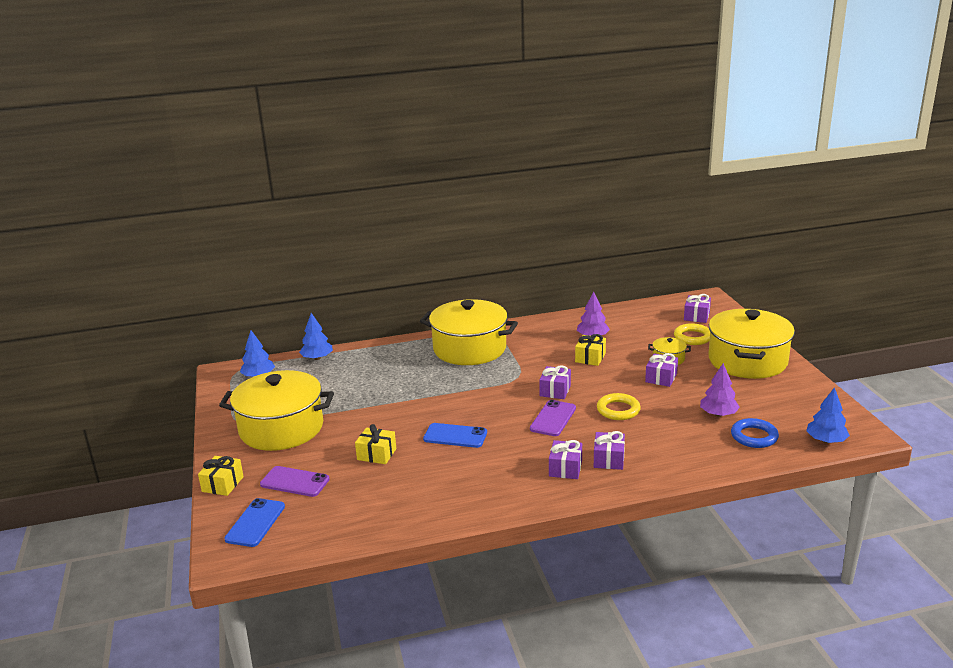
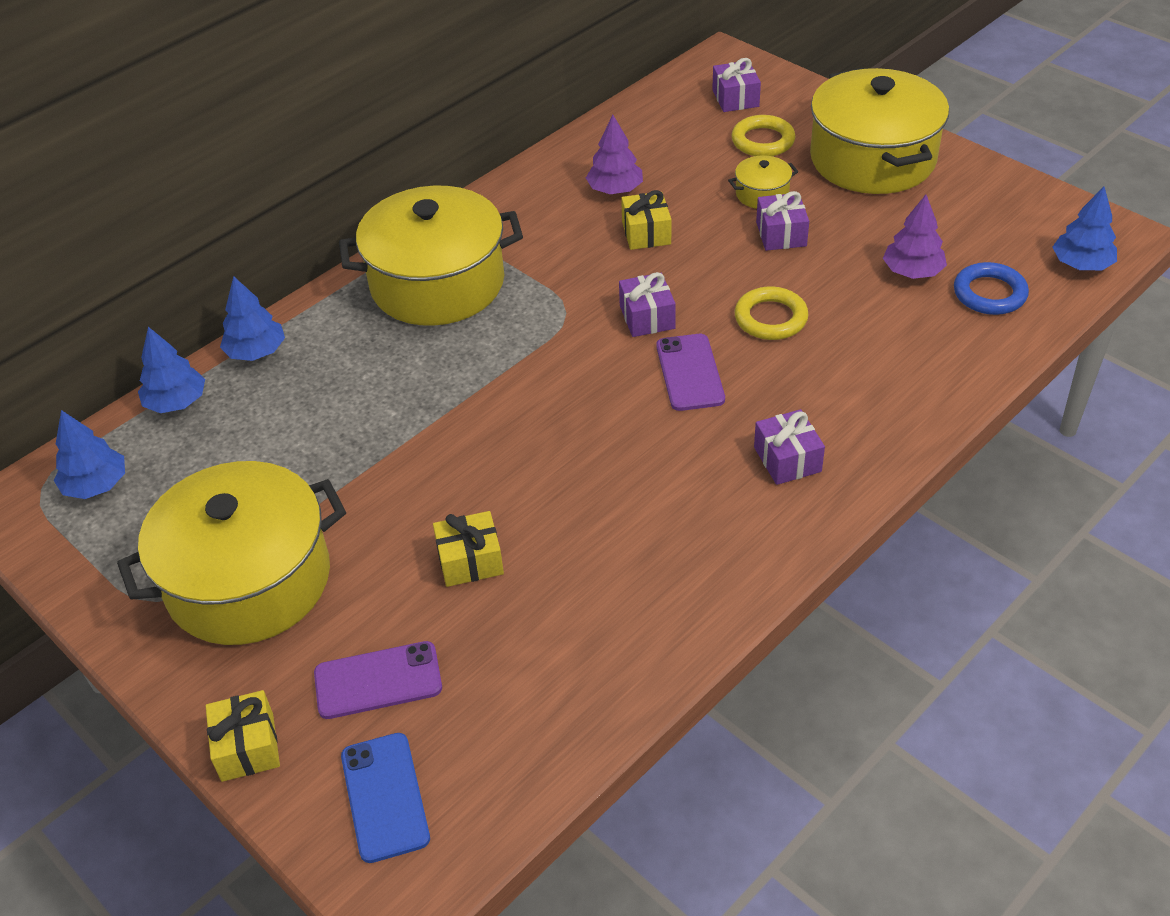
camera: 30 degrees left, 20 degrees up
blue phone [423,423,487,448] -> none
purple gift [594,431,625,470] -> none
none -> blue tree [220,276,285,361]

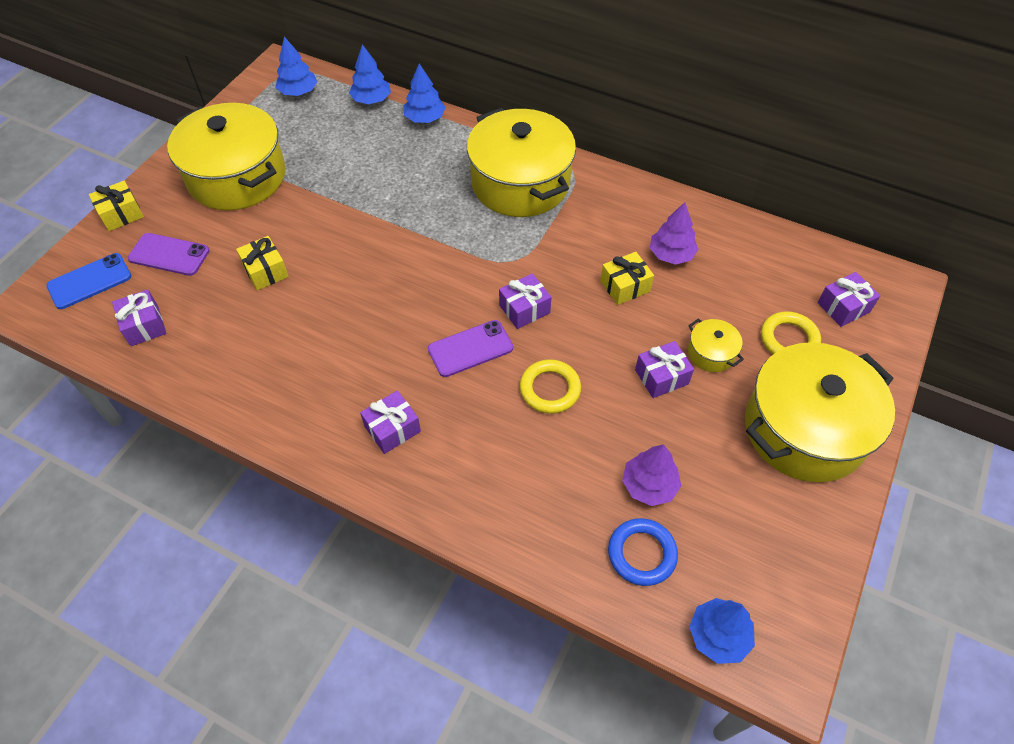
camera: 70 degrees right, 10 degrees up
purple phone [314,641,442,719] -> purple phone turned 45 degrees counterclockwise [128,233,210,276]
none -> purple gift [112,290,167,346]

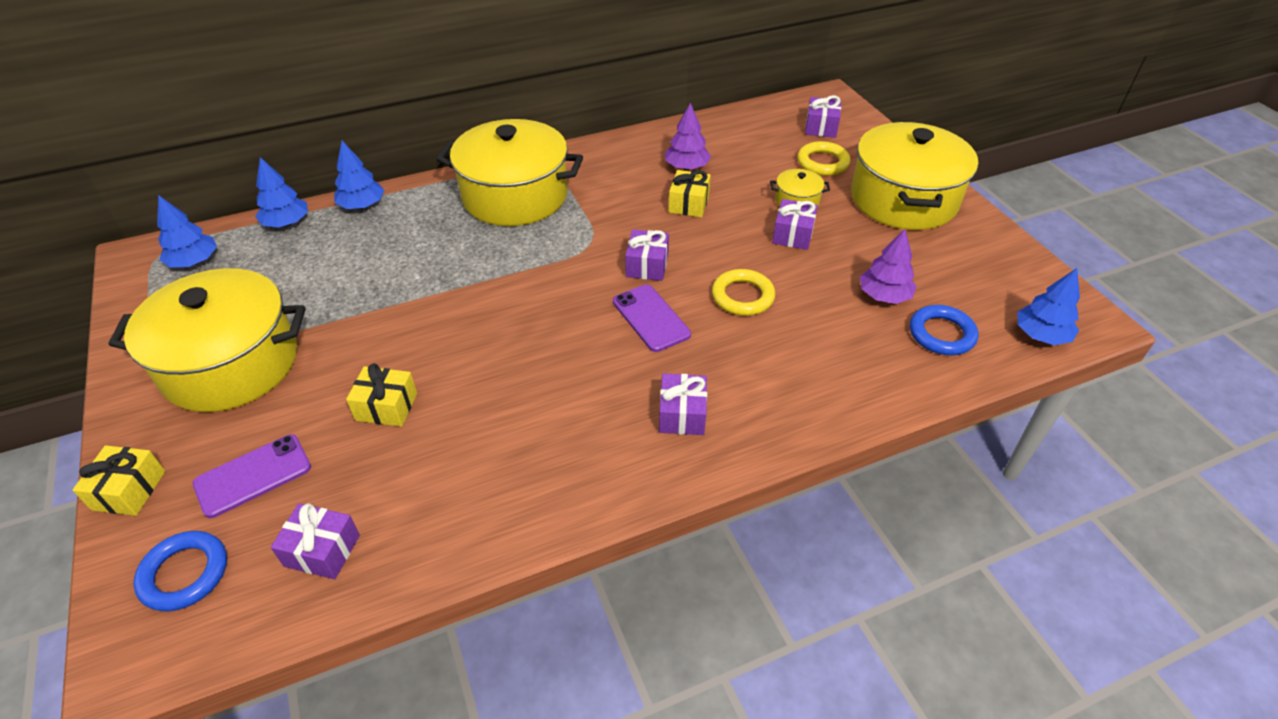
camera: 50 degrees left, 10 degrees down
blue phone [46,253,131,309] -> blue ring [133,531,227,611]
purple phone [428,320,513,377] -> purple phone turned 45 degrees counterclockwise [613,284,691,352]

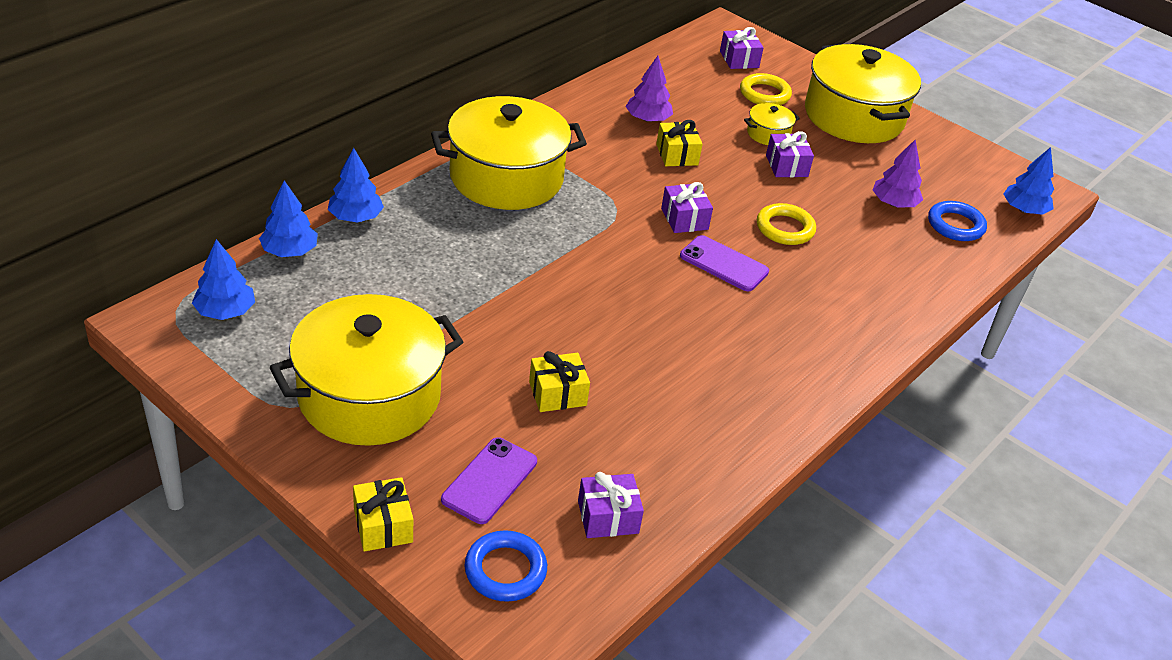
camera: 30 degrees left, 5 degrees down
purple gift [659,373,707,435] -> none

